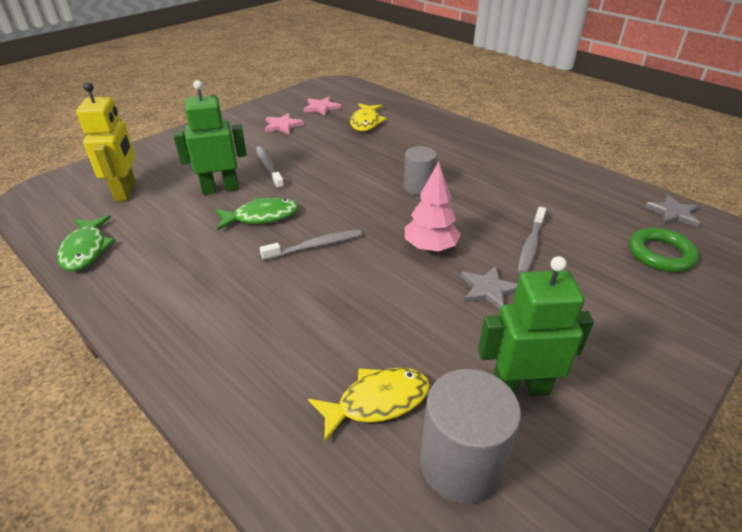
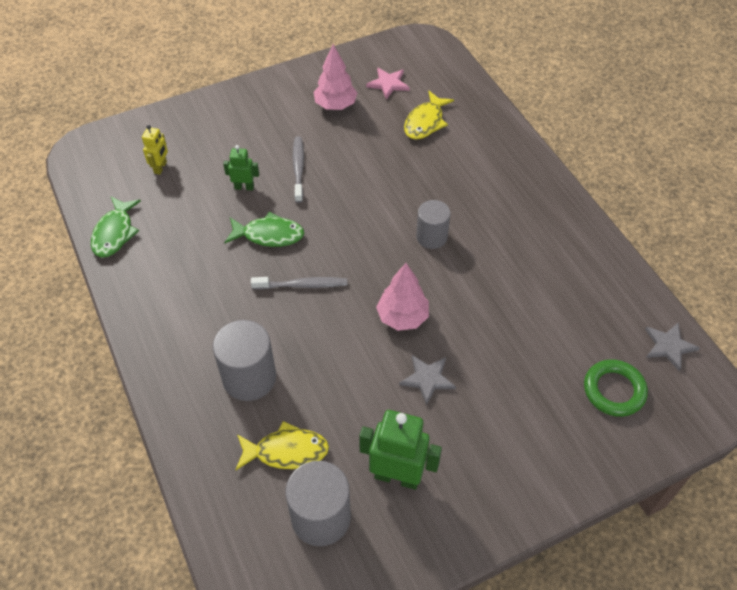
camera: 20 degrees right, 15 degrees up
yellow robot [76,82,136,201] -> yellow robot [142,125,168,175], size x0.54
green robot [173,80,247,195] -> green robot [223,145,259,190], size x0.54
pink star [265,113,304,134] -> pink tree [314,44,357,110]
grey toothbrush [518,207,546,274] -> none
none -> grey cylinder [213,320,276,401]

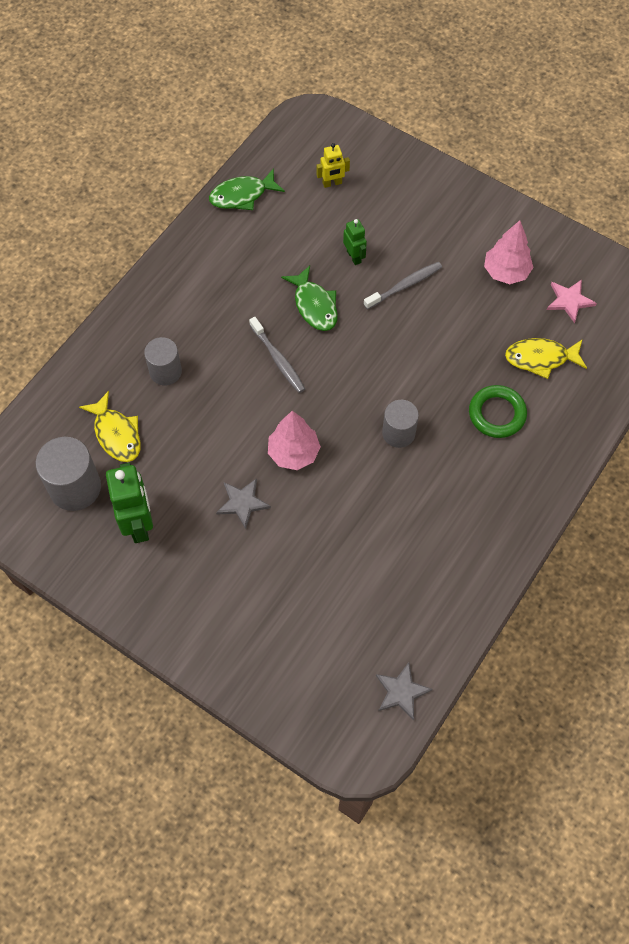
camera: 60 degrees right, 10 degrees up
grey cylinder [213,320,276,401] -> grey cylinder [144,337,182,385], size x0.65
green ring [584,359,648,417] -> green ring moved to [469,385,527,438]

